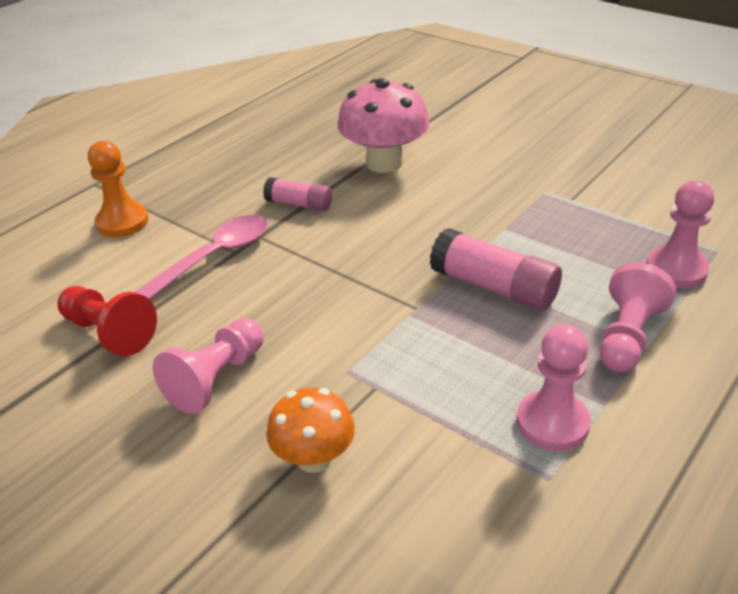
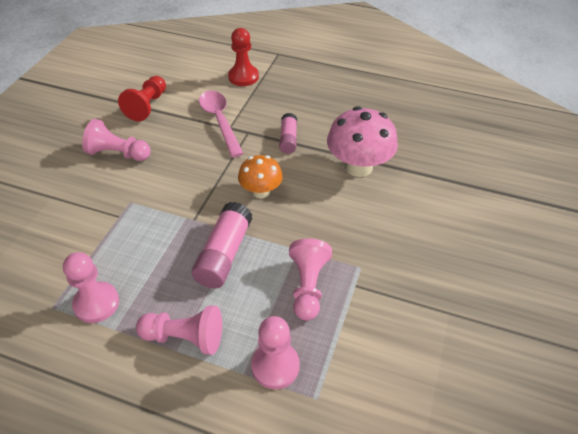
camera: 70 degrees right, 10 degrees up
orange pawn [88,141,149,237] -> red pawn [228,28,259,86]
pink spoon [135,215,268,300] -> pink spoon turned 135 degrees counterclockwise [199,91,244,158]
orange mushroom [266,388,355,473] -> orange mushroom moved to [238,155,283,198]
none -> pink pawn [289,238,332,321]

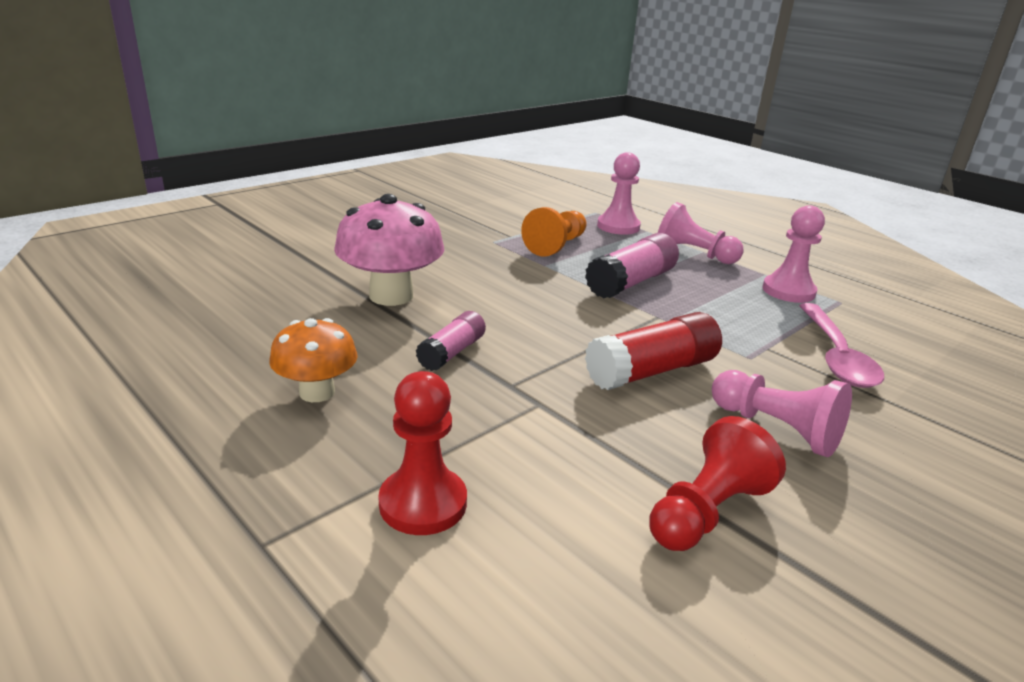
camera: 155 degrees left, 20 degrees down
pink spoon [199,91,244,158] -> pink spoon moved to [799,303,884,388]
orange mushroom [238,155,283,198] -> orange mushroom moved to [269,318,358,402]
pink pawn [289,238,332,321] -> orange pawn [521,207,587,257]
none -> red glue stick [585,312,722,390]

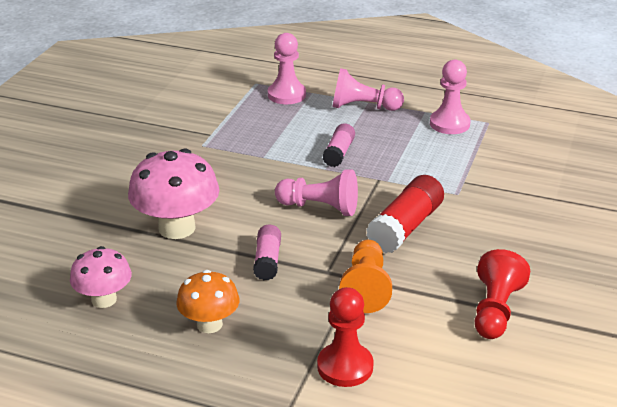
camera: 25 degrees left, 5 degrees up
orange pawn [521,207,587,257] -> orange pawn moved to [339,240,392,313]
pink glue stick [585,233,679,299] -> pink glue stick [322,123,355,167], size x0.61
pink pawn [712,370,852,457] -> pink pawn moved to [275,169,358,216]
pink spoon [799,303,884,388] -> none
none -> pink mushroom [70,246,132,308]

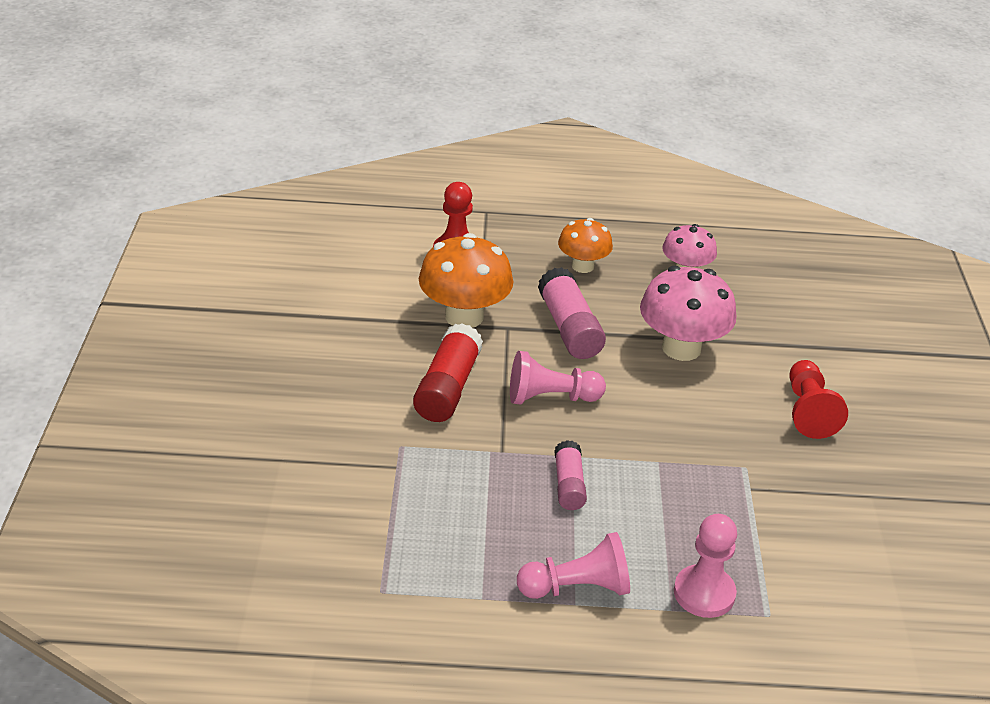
camera: 160 degrees right, 5 degrees up
pink glue stick [253,225,281,280] -> pink glue stick [538,267,606,359], size x1.63
orange pawn [339,240,392,313] -> orange mushroom [419,233,513,328]
pink pawn [430,60,471,134] -> none
red pawn [475,249,530,339] -> red pawn moved to [789,360,848,439]

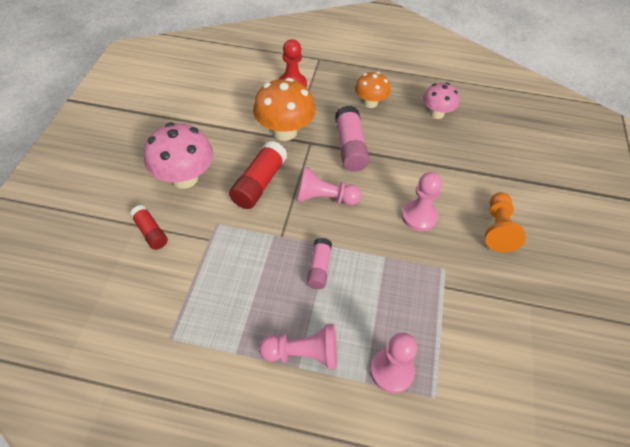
camera: 10 degrees right, 15 degrees up
pink mushroom [640,266,736,361] -> pink mushroom moved to [144,122,213,189]
red pawn [789,360,848,439] -> orange pawn [485,192,526,252]
none -> red glue stick [130,205,168,250]
none -> pink pawn [401,172,442,231]

